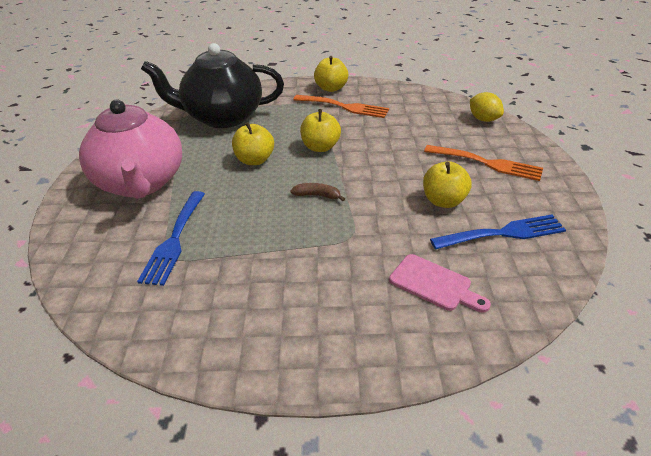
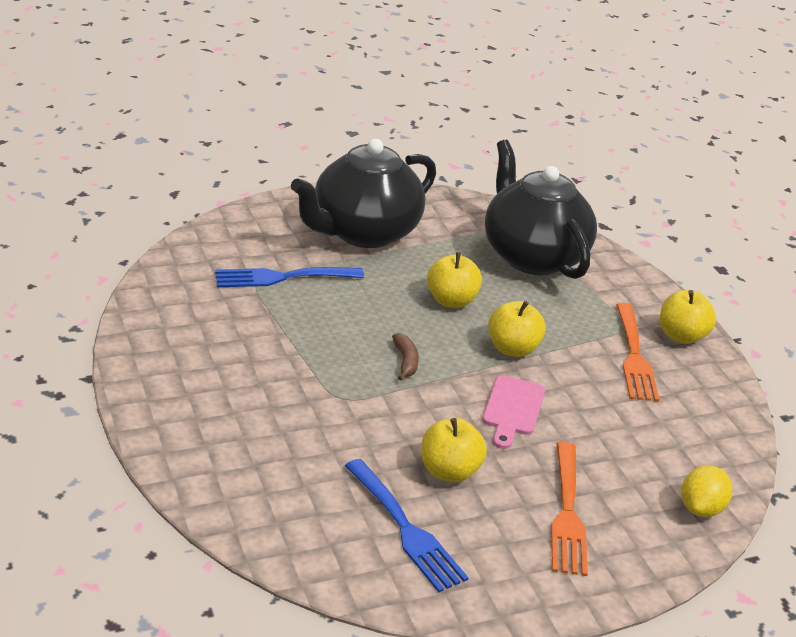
camera: 65 degrees right, 5 degrees down
pink teapot [79,100,182,199] -> black teapot [291,139,436,248]
pink cutting board [389,254,491,312] -> pink cutting board moved to [482,375,545,449]

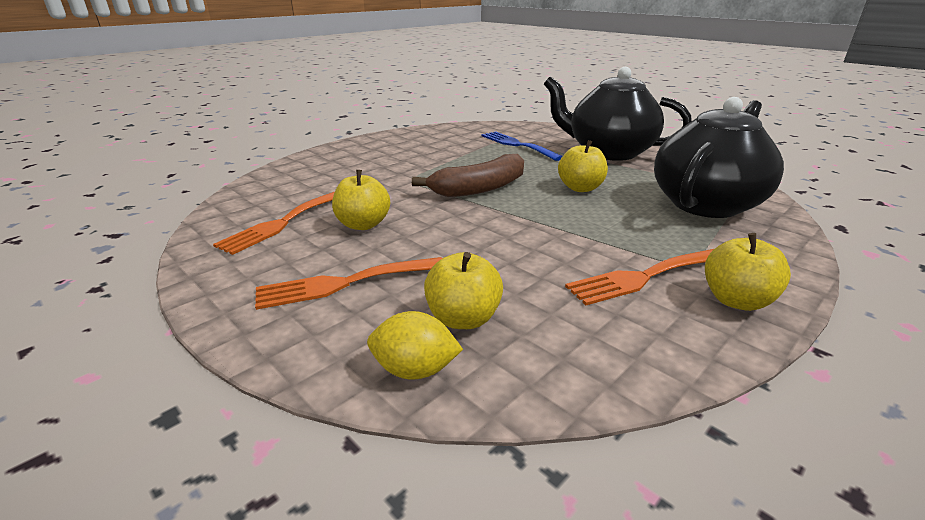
camera: 70 degrees right, 5 degrees down
blue fork [345,459,469,592] -> orange fork [213,192,334,255]
brown banana [392,333,419,381] -> brown banana [412,154,524,197], size x2.18
pink cutting board [482,375,545,449] -> none
yellow apple [488,301,546,357] -> yellow apple moved to [424,252,503,329]

